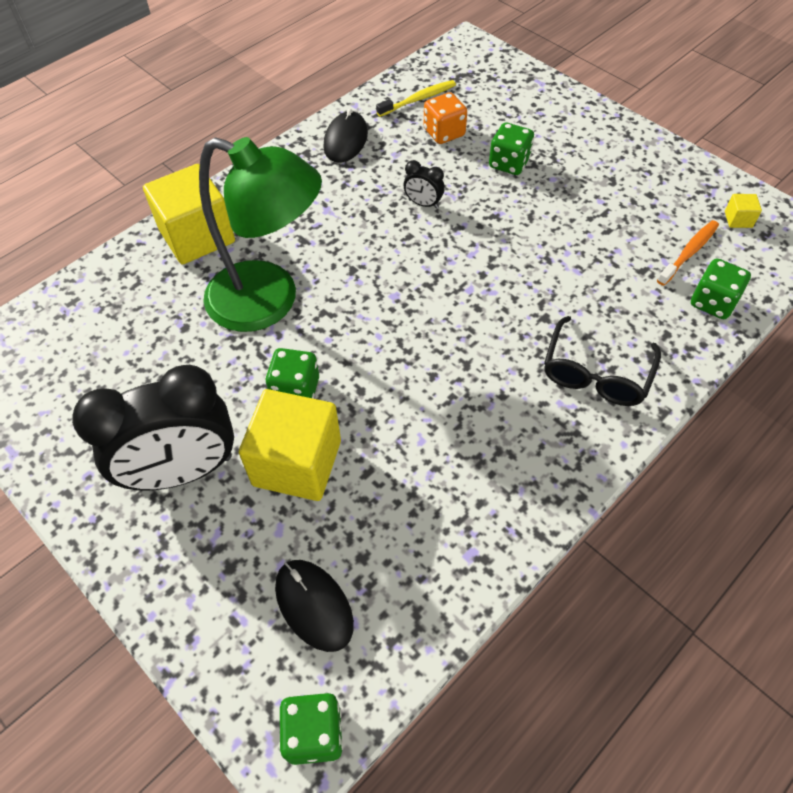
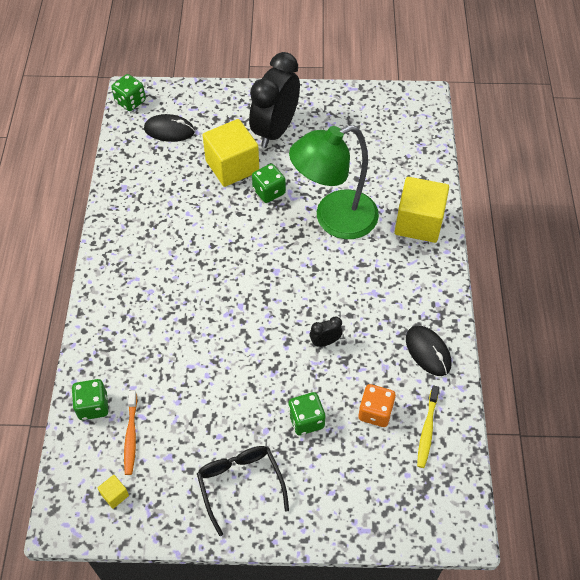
camera: 135 degrees right, 0 degrees up
black glasses [544,316,661,406] -> black glasses moved to [197,446,289,536]

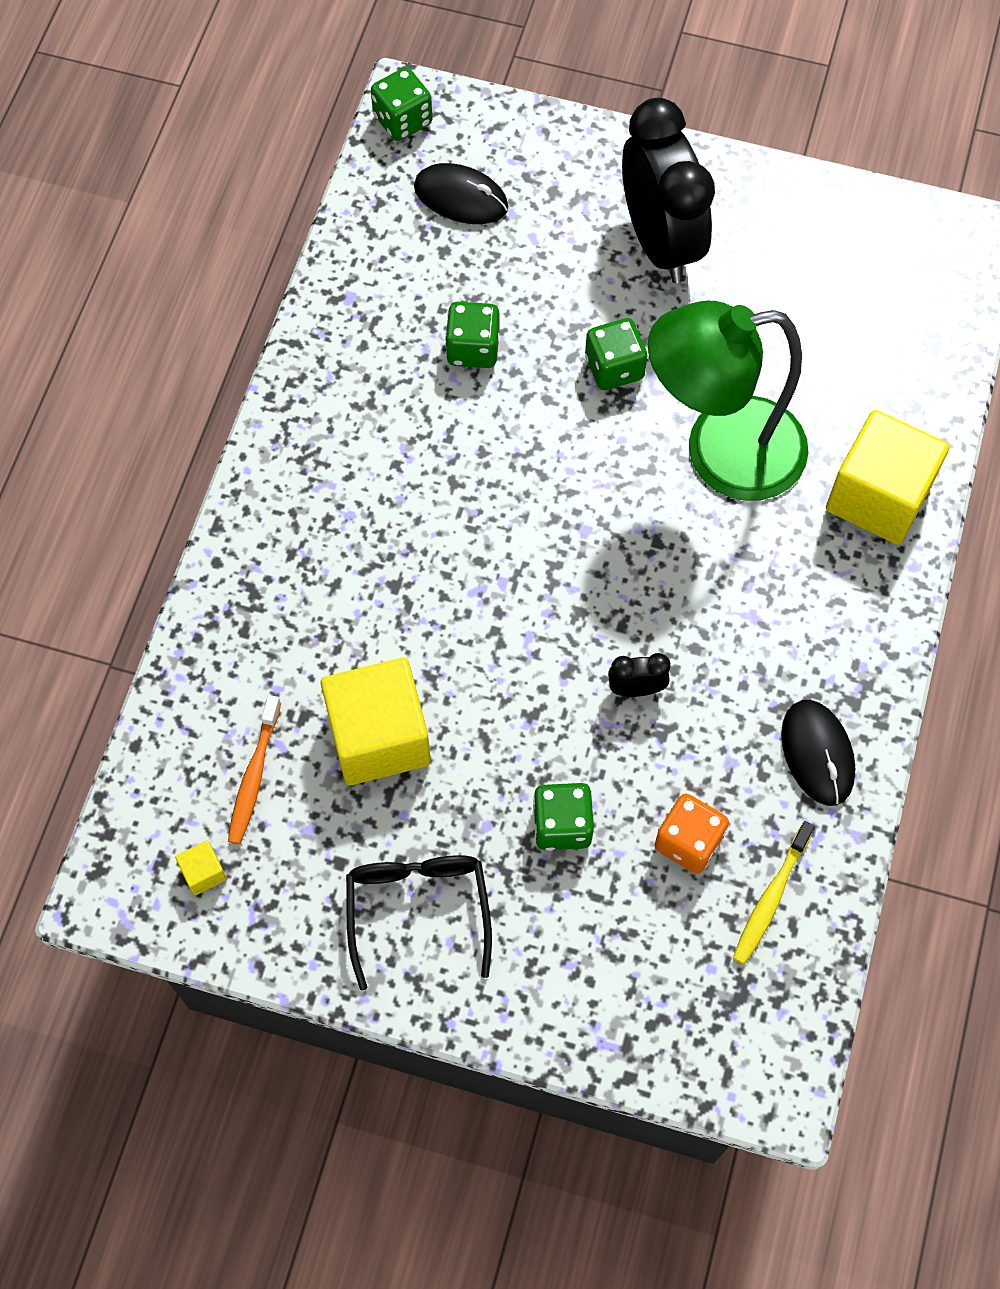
camera: 15 degrees right, 10 degrees up
green dice [72,379,108,420] -> green dice moved to [445,302,499,368]
yellow cube [203,119,259,187] -> yellow cube moved to [321,658,431,785]
black clock [249,52,300,148] -> black clock turned 120 degrees clockwise [622,98,715,283]

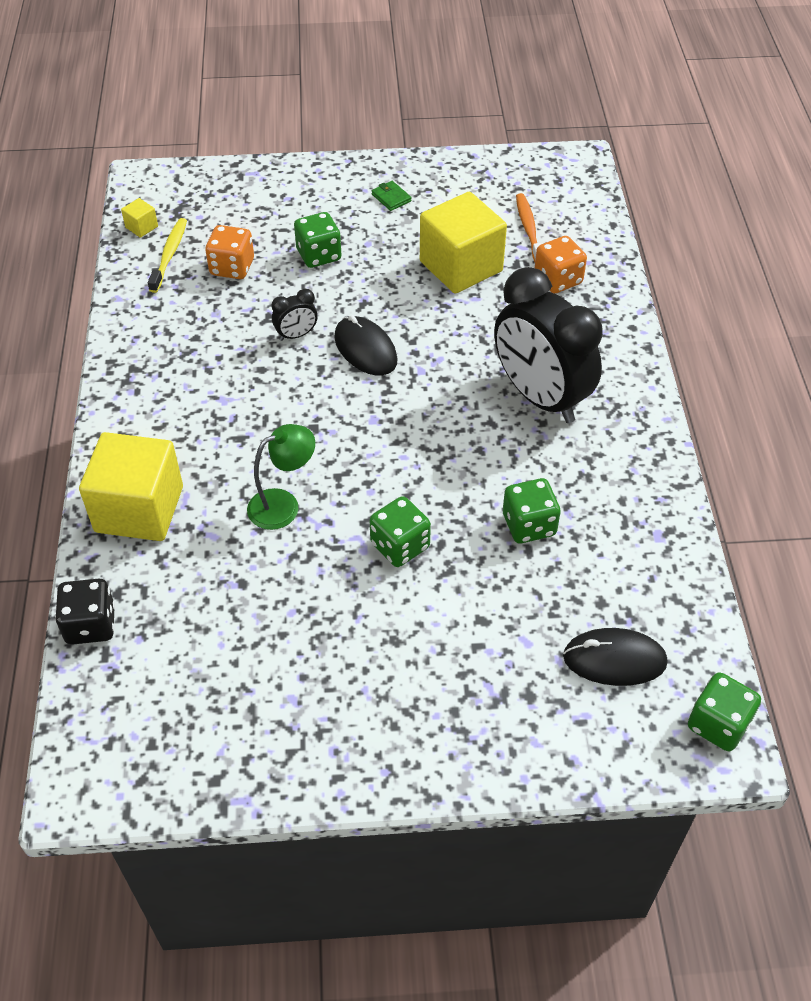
camera: 160 degrees right, 15 degrees down
yellow cube [175,840,227,895] -> yellow cube moved to [121,198,158,238]
black glasses [346,855,492,991] -> green wallet [372,181,412,211]
black clock [622,98,715,283] -> black clock moved to [494,267,603,423]
green lamp [648,301,809,501] -> green lamp [247,424,315,530], size x0.48
black mouse [781,700,855,806] -> black mouse moved to [334,315,398,375]
none -> black dice [55,579,115,645]
none -> orange dice [535,236,587,293]

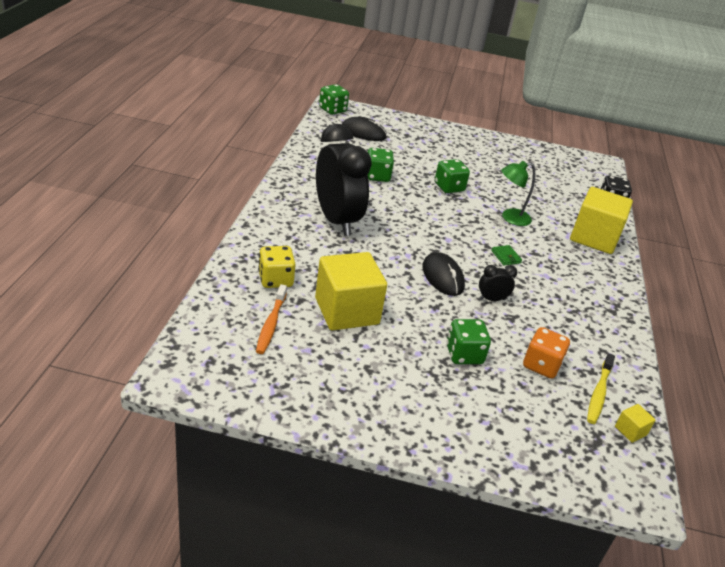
camera: 170 degrees left, 15 degrees down
green wallet [372,181,412,211] -> green wallet moved to [491,245,522,266]
orange dice [535,236,587,293] -> yellow dice [258,246,296,288]

